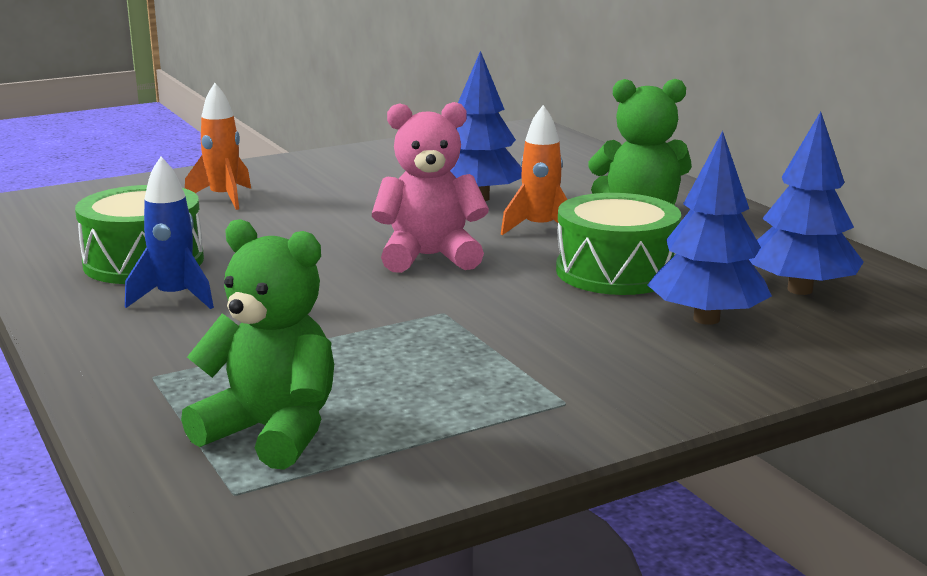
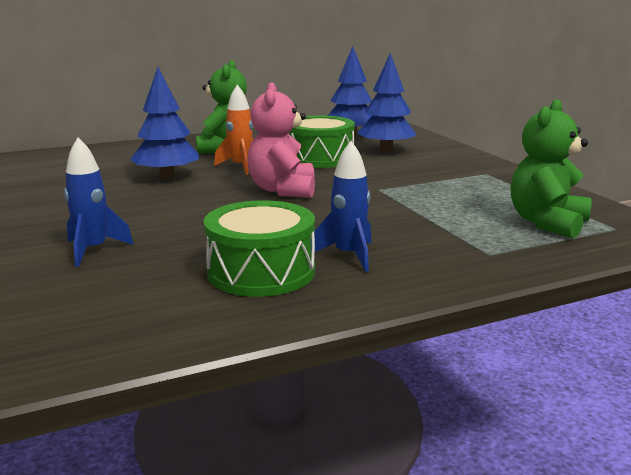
camera: 85 degrees left, 0 degrees up
orange rocket [185,83,251,210] -> blue rocket [64,137,134,267]

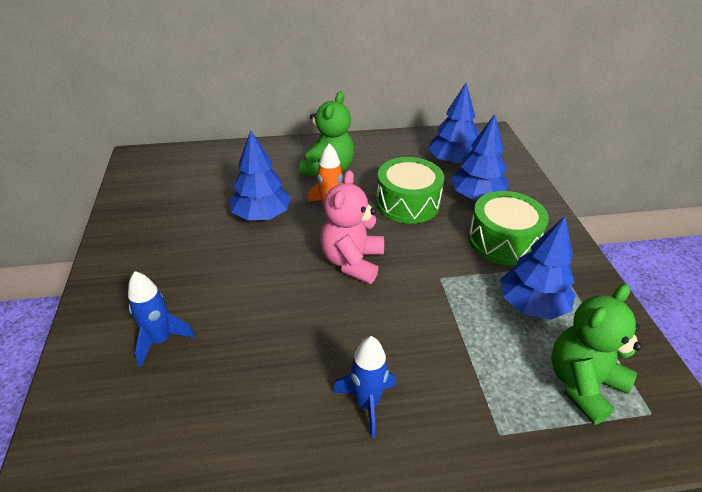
camera: 15 degrees right, 20 degrees up
green drum [204,200,315,297] -> green drum moved to [468,191,549,265]
none -> blue tree [501,216,576,320]

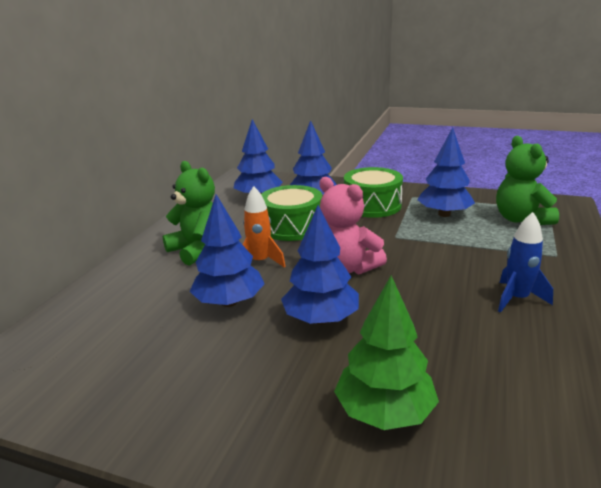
camera: 60 degrees left, 15 degrees down
blue rocket [128,271,195,367] -> green tree [334,276,439,430]
none -> blue tree [281,205,359,324]

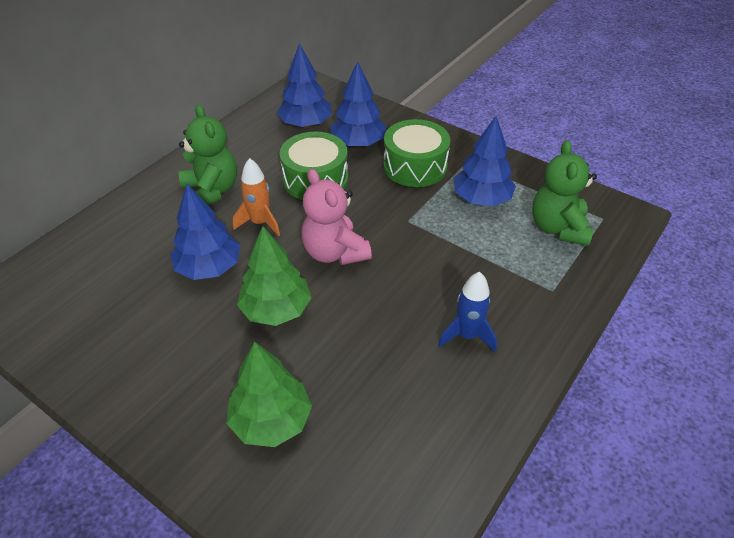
camera: 15 degrees right, 20 degrees up
blue tree [281,205,359,324] -> green tree [237,226,312,326]

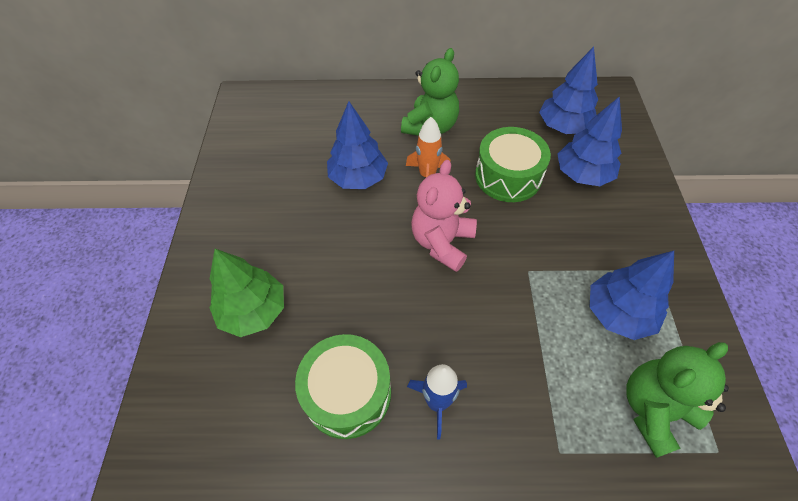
camera: 55 degrees right, 10 degrees up
green tree [237,226,312,326] -> none
green drum [383,119,450,187] -> green drum moved to [295,334,391,439]

